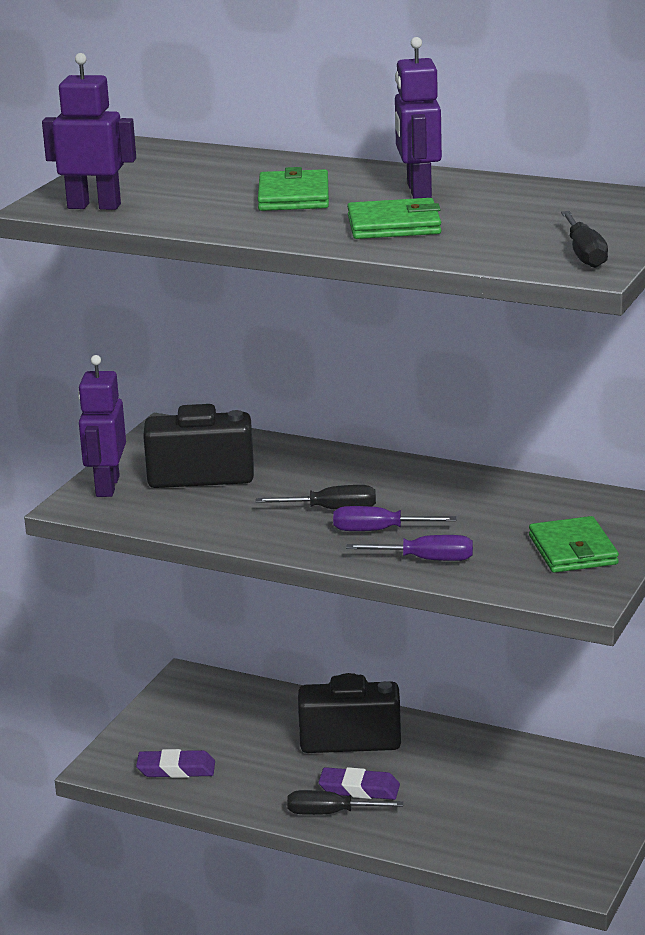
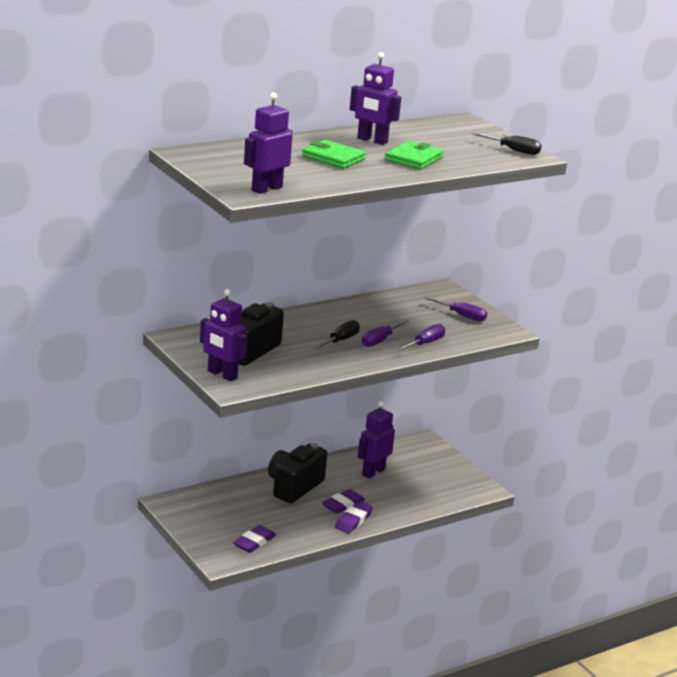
camera: 60 degrees left, 0 degrees up
black screwdriver [287,790,404,815] -> purple eraser [335,501,373,533]
green wallet [529,516,619,573] -> purple screwdriver [424,296,487,321]
none -> purple robot [358,401,395,479]

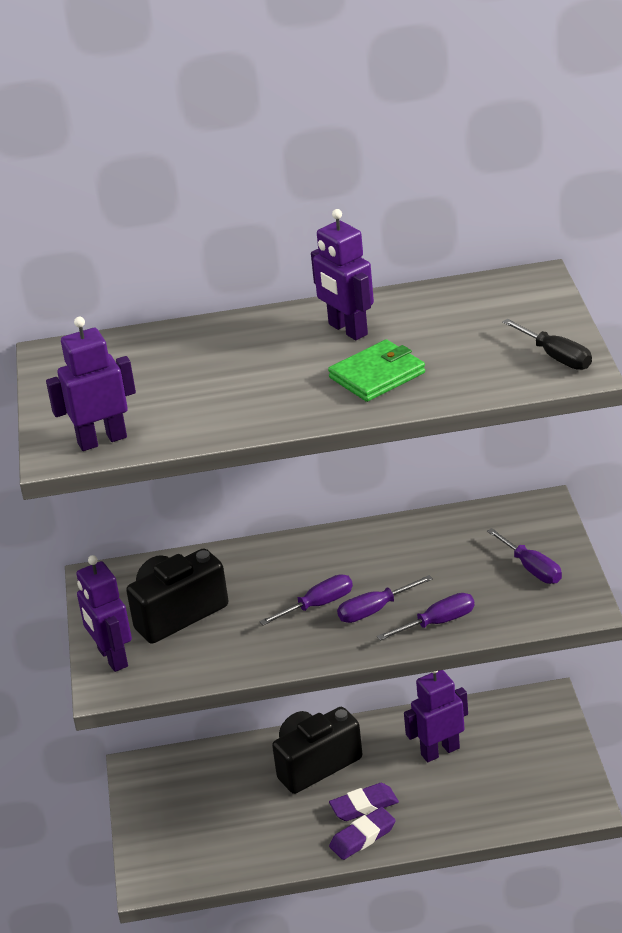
camera: 30 degrees right, 10 degrees up
purple eraser [233,525,276,553] -> none
green wallet [302,140,366,169] -> none
black screwdriver [314,320,360,349] -> purple screwdriver [259,574,353,625]

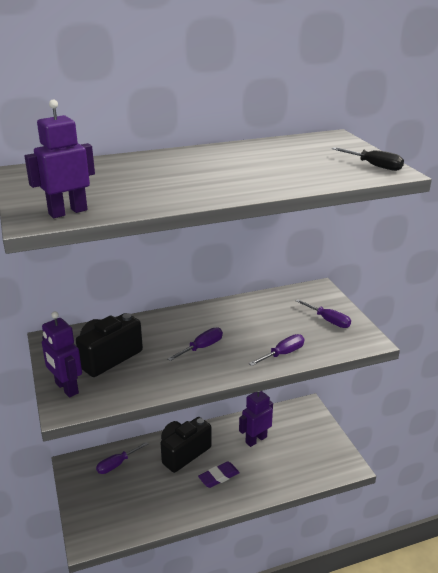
camera: 15 degrees left, 5 degrees down
purple robot [311,209,374,340] -> none
green wallet [328,339,425,402] -> none
purple eraser [329,807,396,860] -> none
purple screwdriver [337,575,433,623] -> purple screwdriver moved to [96,442,148,474]

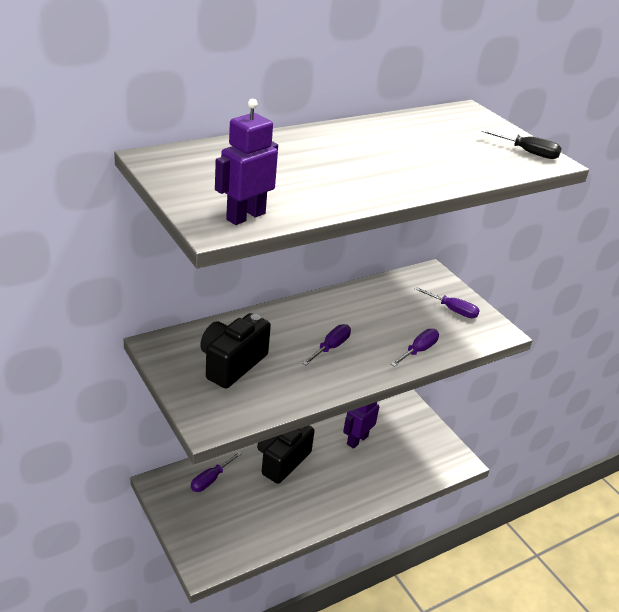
camera: 15 degrees left, 5 degrees up
purple robot [42,312,82,398] -> none
purple eraser [198,461,240,488] -> none

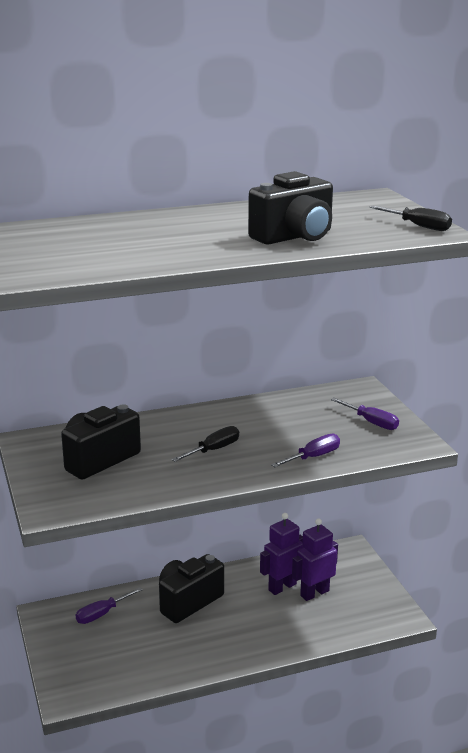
camera: 15 degrees right, 10 degrees down
purple robot [215,99,278,225] -> purple robot moved to [292,518,338,601]
purple screwdriver [302,324,351,365] -> black screwdriver [171,426,239,462]
none -> black camera [248,171,333,245]

